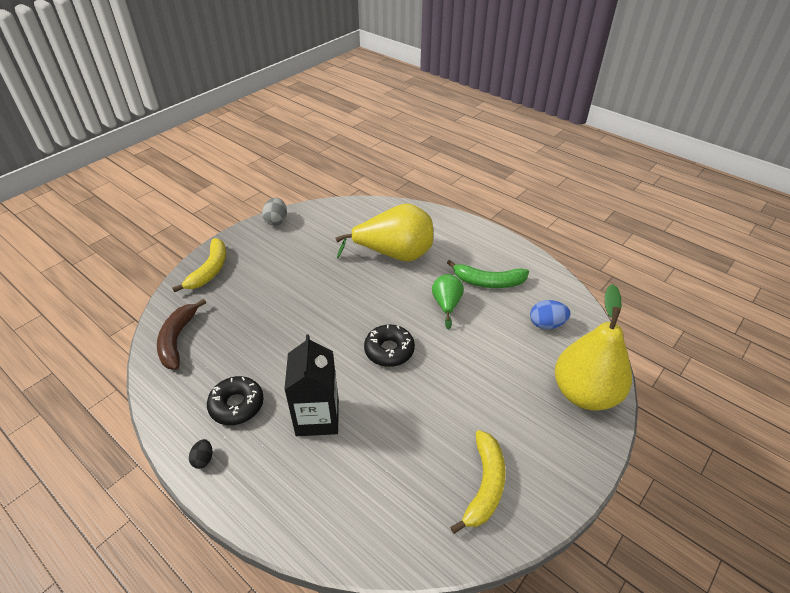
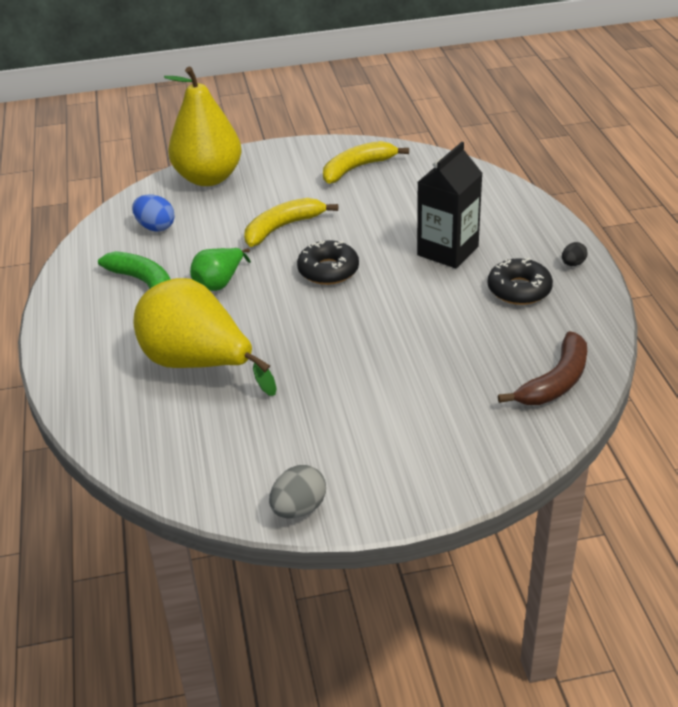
camera: 140 degrees left, 5 degrees down
yellow banana [172,238,226,292] -> yellow banana moved to [244,198,338,247]

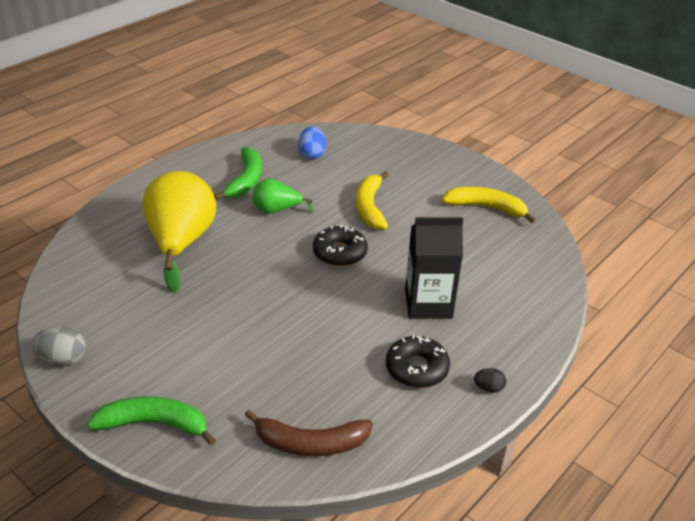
camera: 50 degrees right, 0 degrees up
yellow pear [164,67,241,186] -> none
yellow banana [244,198,338,247] -> yellow banana turned 105 degrees counterclockwise [355,171,389,230]
none -> green banana [87,397,216,445]

